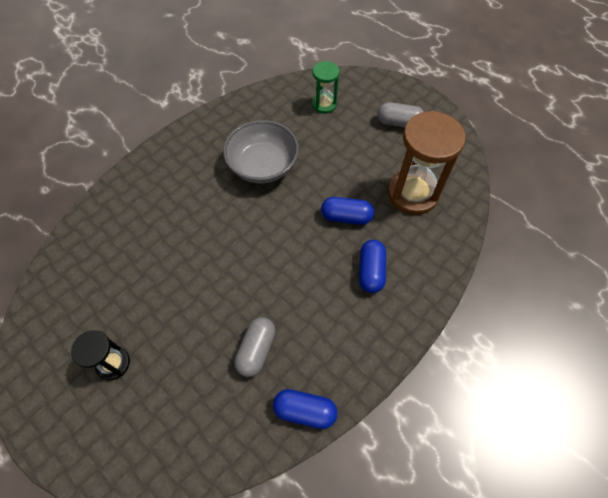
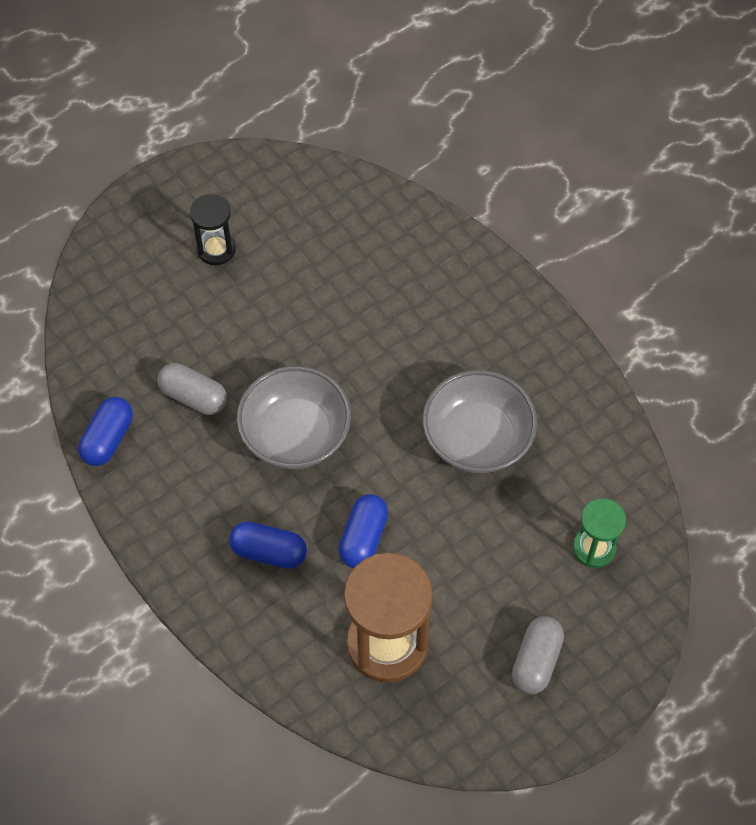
camera: 100 degrees right, 0 degrees up
none -> grey bowl [237,366,351,469]

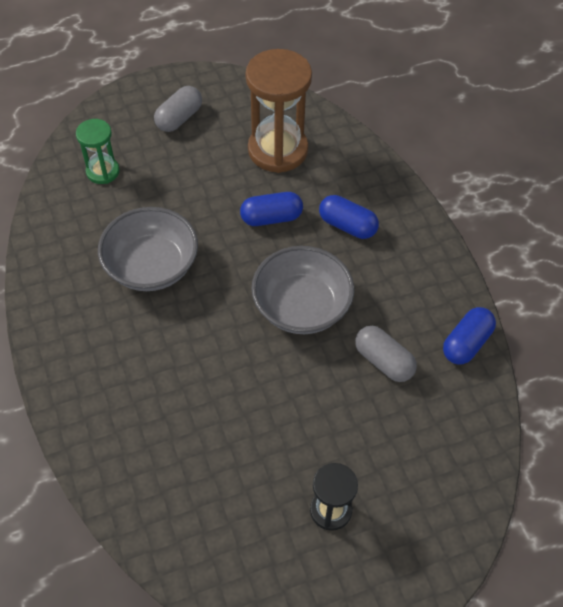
camera: 165 degrees left, 5 degrees down
blue capsule [338,494,388,568] -> blue capsule turned 45 degrees clockwise [240,192,303,226]

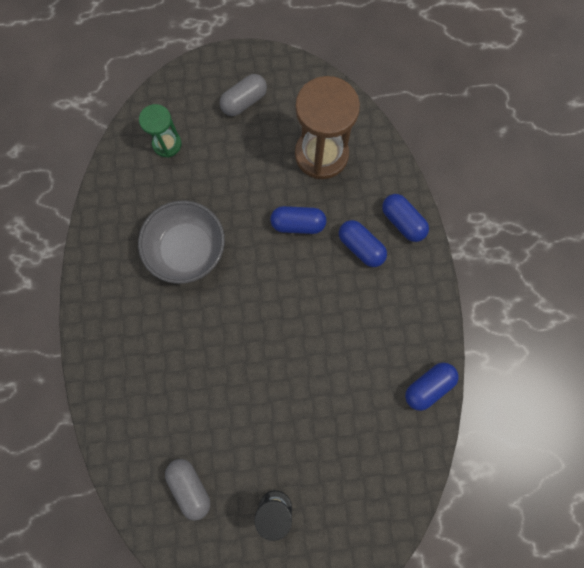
camera: 15 degrees right, 20 degrees up
grey bowl [252,246,354,334] -> none
grey capsule [355,326,417,382] -> grey capsule moved to [165,459,210,520]
none -> blue capsule [382,194,429,242]

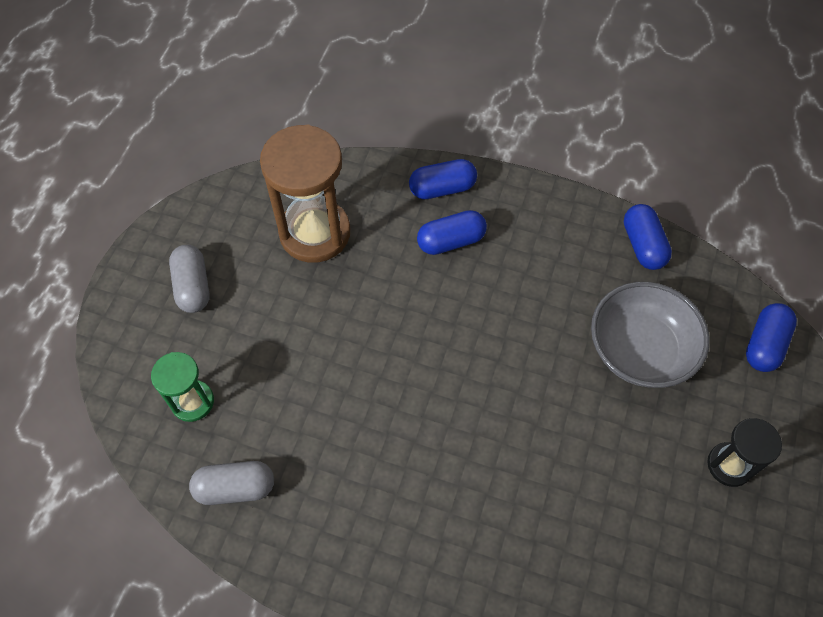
camera: 65 degrees left, 15 degrees down
grey bowl [138,200,225,284] -> grey bowl moved to [591,282,710,388]
grey capsule [165,459,210,520] -> grey capsule moved to [189,461,274,505]
blue capsule [270,206,327,234] -> blue capsule moved to [746,303,797,372]

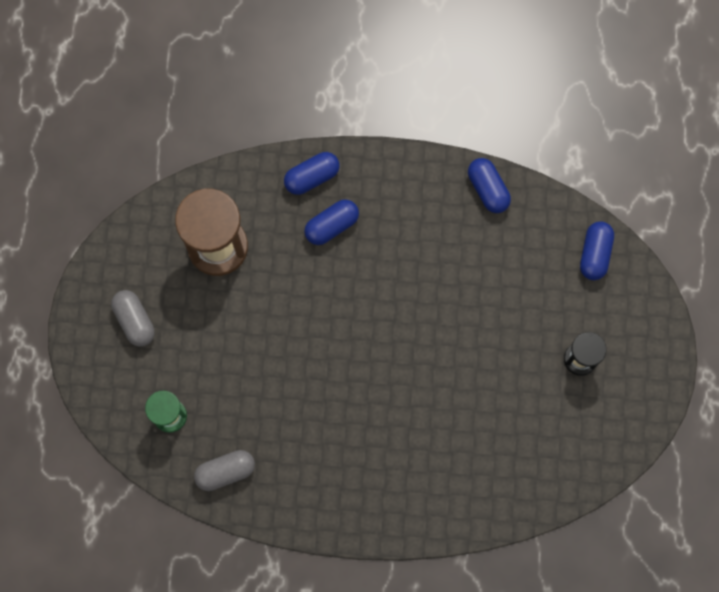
camera: 15 degrees left, 15 degrees up
grey bowl [591,282,710,388] -> none

